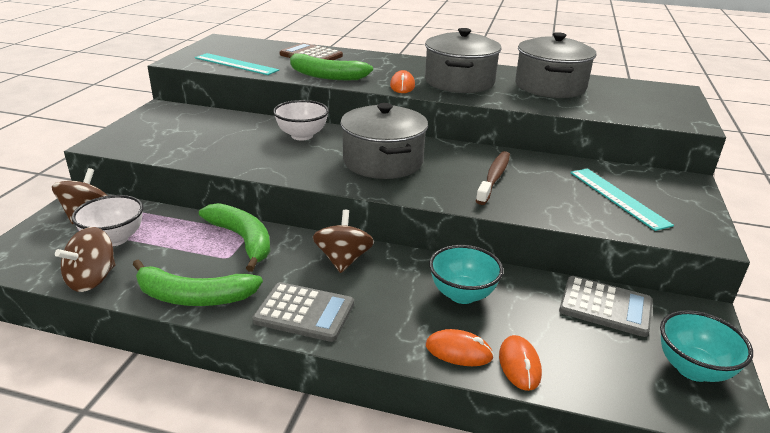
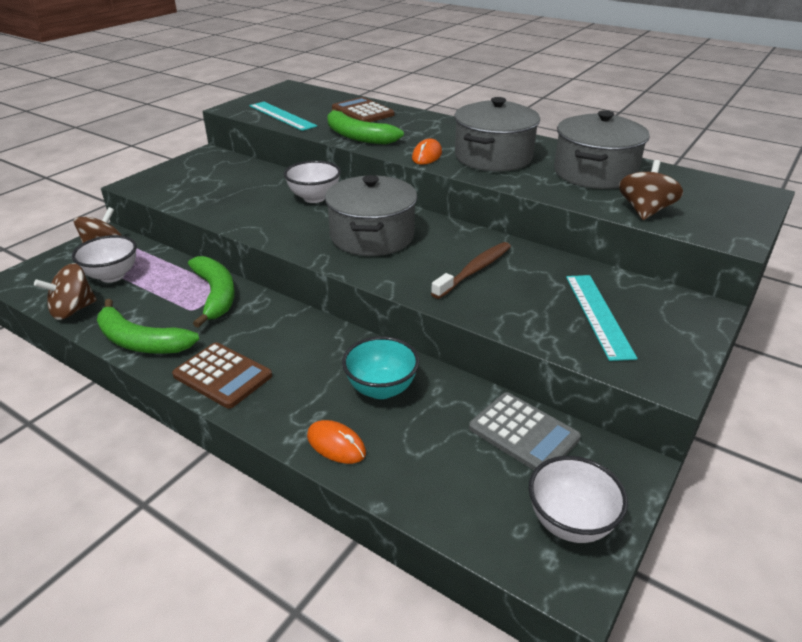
camera: 20 degrees right, 5 degrees up
grey calculator [252,282,354,342] -> brown calculator [172,342,272,409]
brown spinning top [313,210,374,273] -> brown spinning top moved to [619,160,683,220]
orange mouse [499,335,542,391] -> none
turquoise bowl [660,310,753,382] -> white bowl [529,456,628,543]

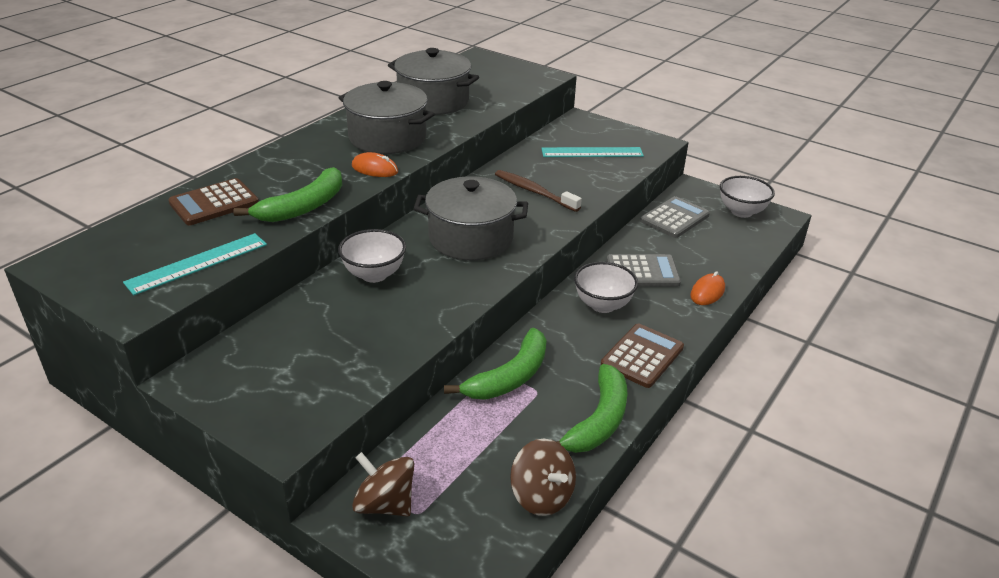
camera: 90 degrees left, 0 degrees up
white bowl [72,235,137,283] -> white bowl moved to [574,262,638,313]
green banana [188,256,235,328] -> green banana turned 150 degrees clockwise [444,328,547,400]
turquoise bowl [342,336,419,399] -> grey calculator [606,254,681,287]
brown spinning top [619,160,683,220] -> none

